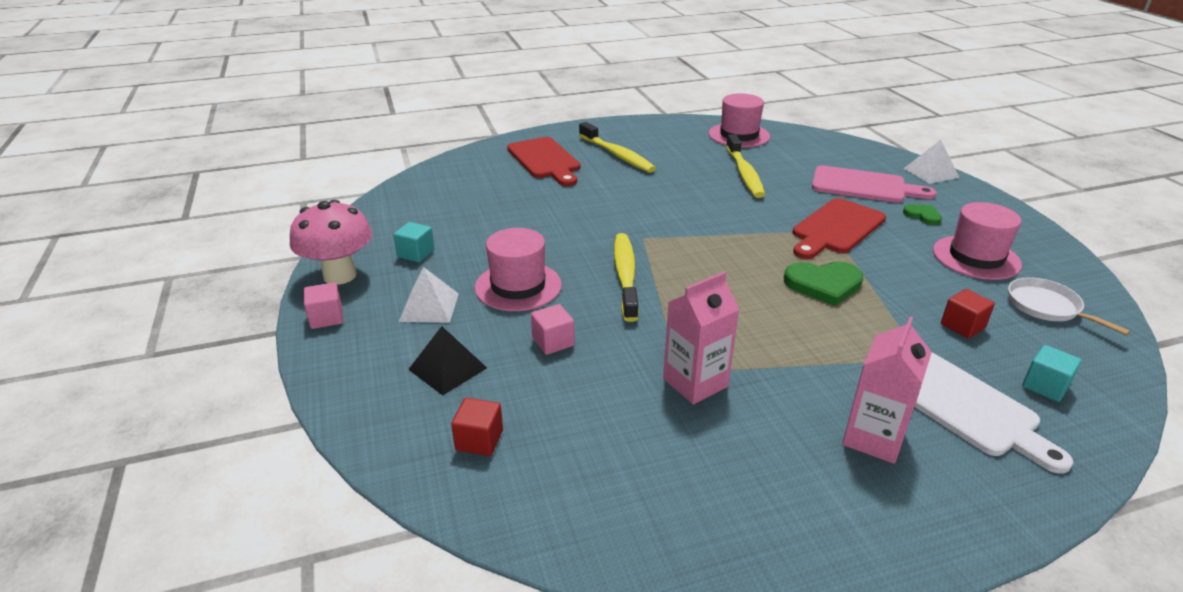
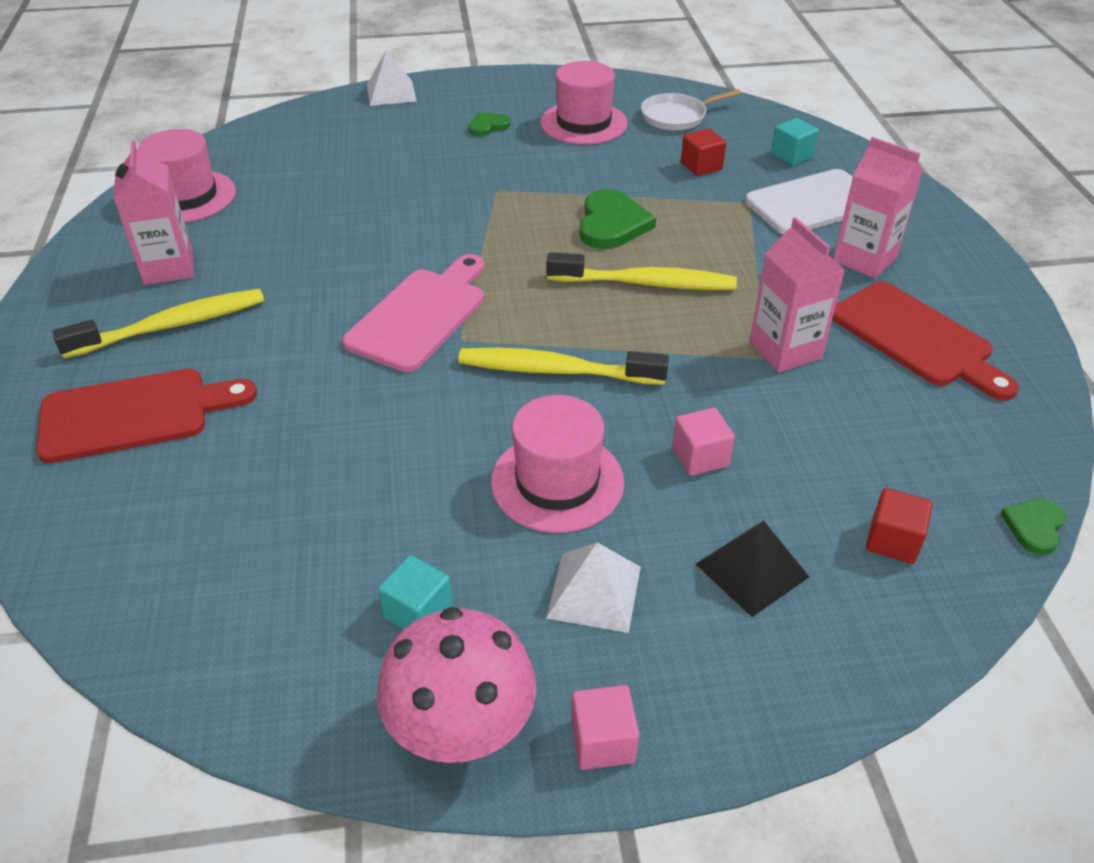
camera: 80 degrees left, 10 degrees up
yellow toothbrush [726,134,765,198] -> yellow toothbrush moved to [547,252,737,290]
red cutting board [793,198,886,259] -> red cutting board moved to [832,281,1019,401]
pink cutting board [812,165,937,203] -> pink cutting board moved to [342,254,484,372]
none -> pink carton [113,141,194,285]
none -> green heart [1000,498,1066,555]

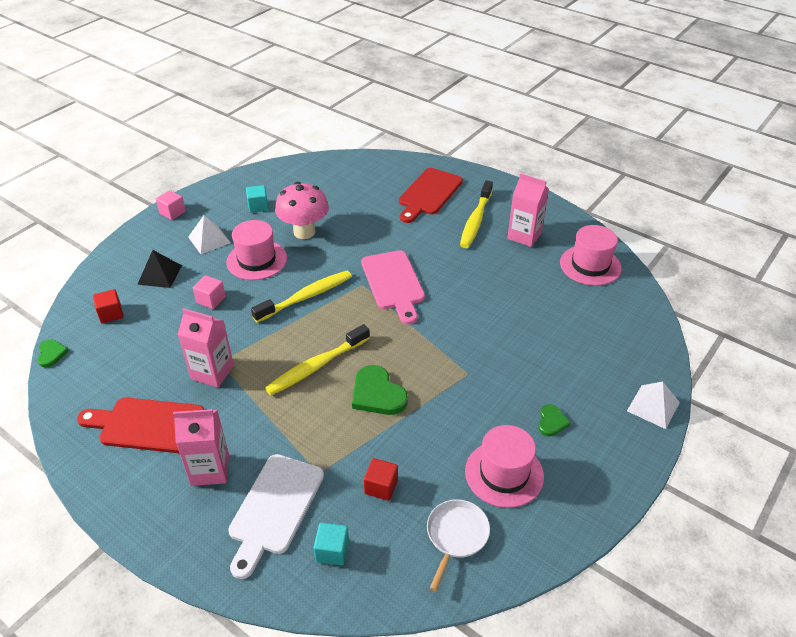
camera: 135 degrees right, 0 degrees up
pink mushroom [377,607,537,763] -> pink mushroom moved to [275,182,329,239]

